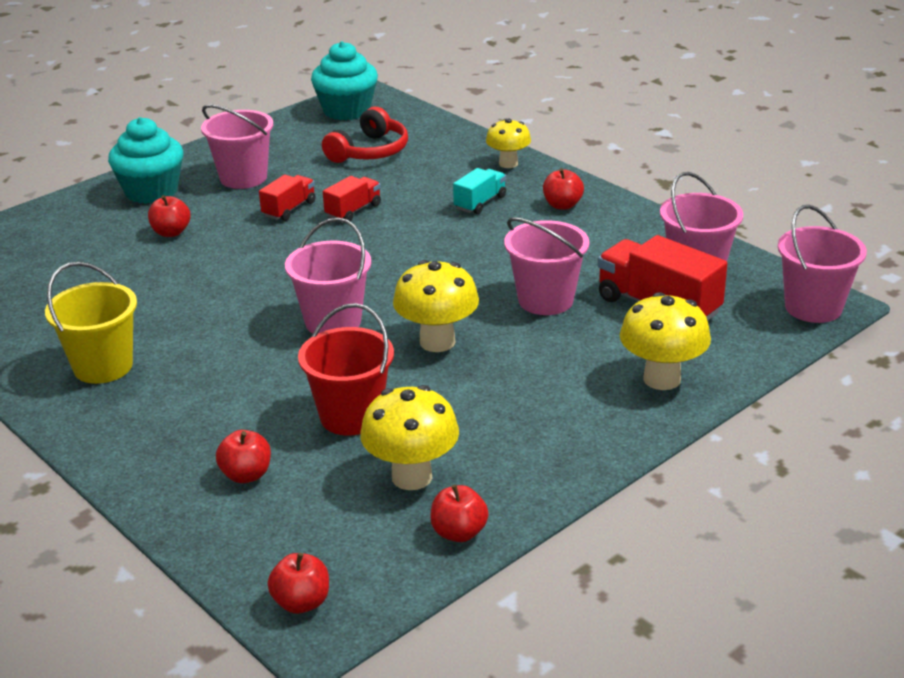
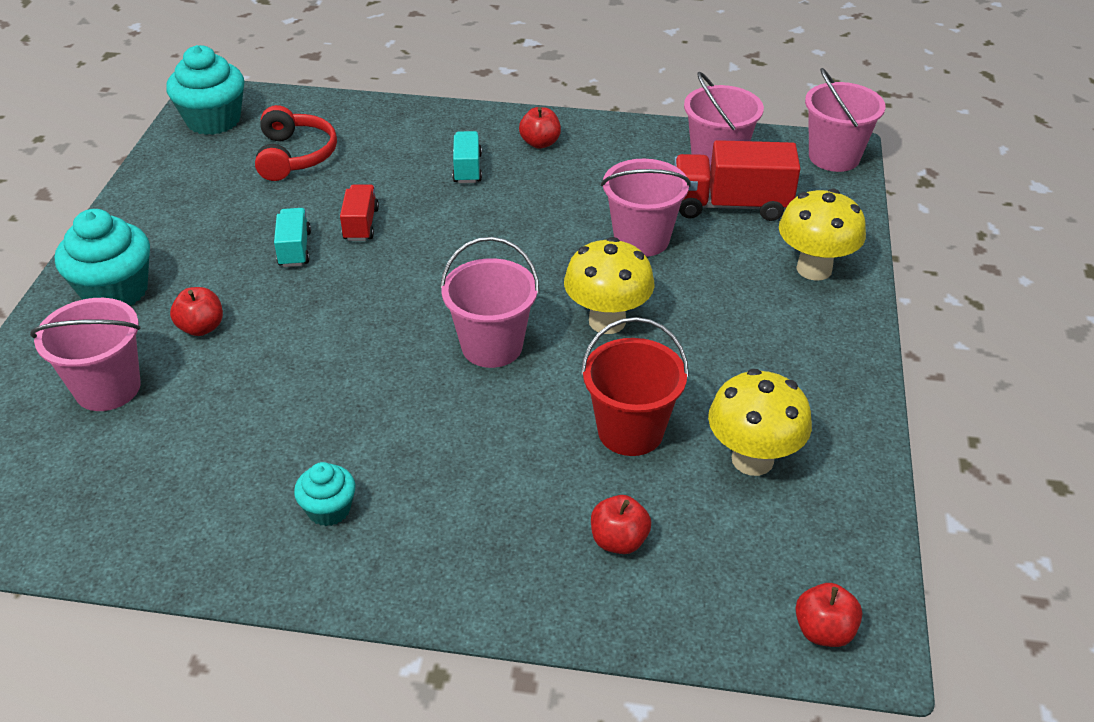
camera: 40 degrees left, 10 degrees up
yellow bucket [45,262,137,384] -> turquoise cupcake [294,462,355,526]
pink bucket [201,105,273,189] -> pink bucket moved to [30,298,141,411]
red truck [259,175,316,221] -> turquoise truck [274,208,311,267]
red apple [430,485,489,542] -> none
yellow mushroom [486,118,531,168] -> none

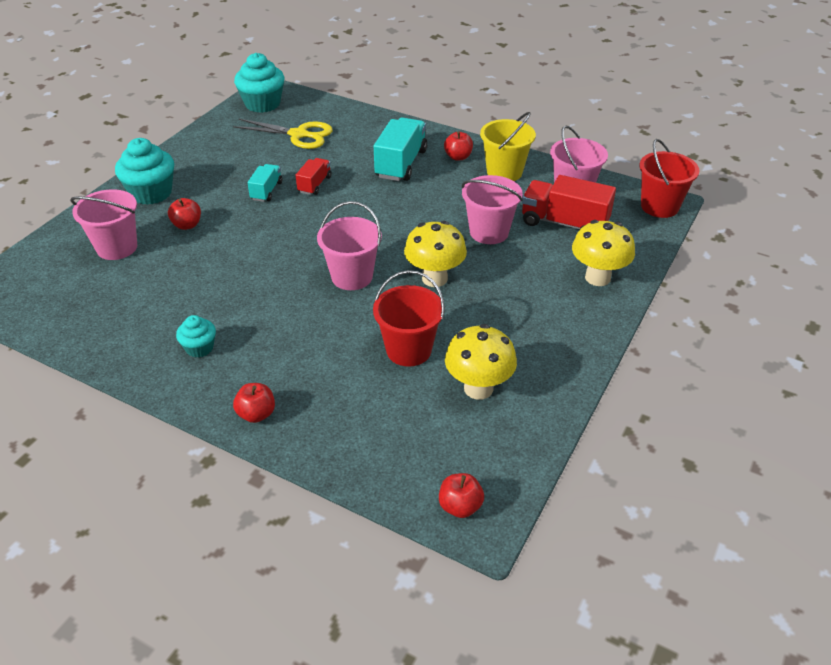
camera: 20 degrees right, 0 degrees up
red headphones [255,105,337,181] -> yellow scissors [233,119,333,149]
turquoise truck [452,131,482,183] -> turquoise truck [374,117,427,181], size x1.79
red apple [591,495,651,554] -> red apple moved to [233,383,275,423]
pink bucket [805,68,886,172] -> red bucket [639,139,699,218]
none -> yellow bucket [480,112,536,181]

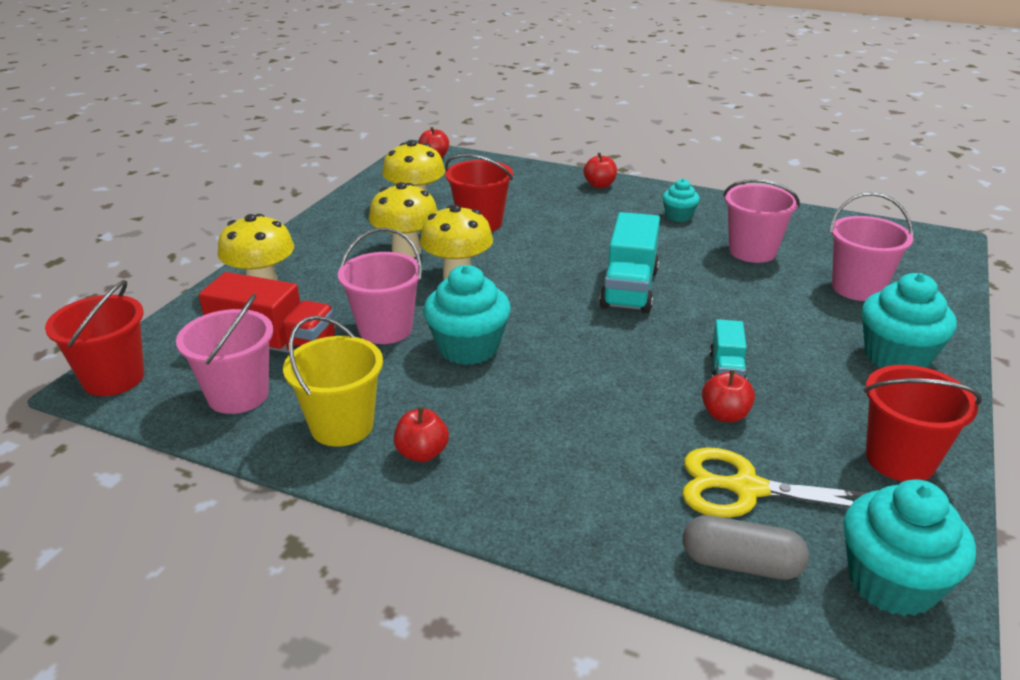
camera: 175 degrees right, 10 degrees down
red apple [168,198,201,230] -> red apple moved to [702,370,755,422]
red truck [296,158,332,195] -> none
pink bucket [317,201,382,290] -> pink bucket moved to [723,179,800,263]
turquoise truck [374,117,427,181] -> turquoise truck moved to [599,212,660,313]
none -> yellow mushroom [369,182,437,258]
none -> turquoise cupcake [423,265,511,365]
none -> grey capsule [683,515,809,580]
none -> red bucket [864,365,982,482]

